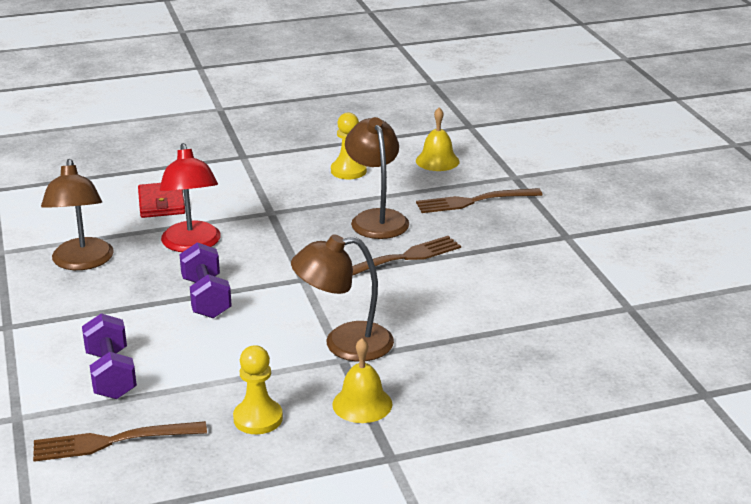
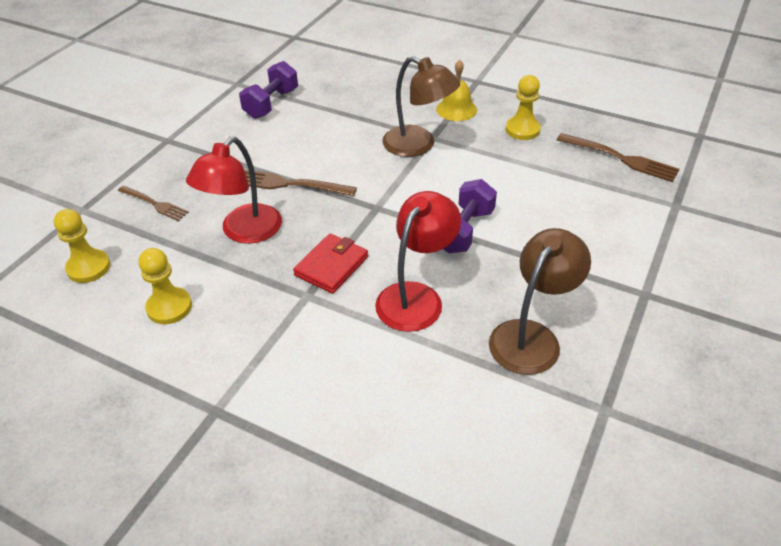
camera: 135 degrees left, 15 degrees up
purple dumbbell [82,313,137,399] -> purple dumbbell moved to [239,61,298,119]
red wallet [138,183,185,218] -> red wallet moved to [293,233,368,294]
brown lamp [345,117,409,239] -> red lamp [186,137,282,244]
yellow bell [416,108,460,171] -> yellow pawn [54,209,110,283]
brown fork [416,188,542,213] -> brown fork [118,186,189,221], size x0.66

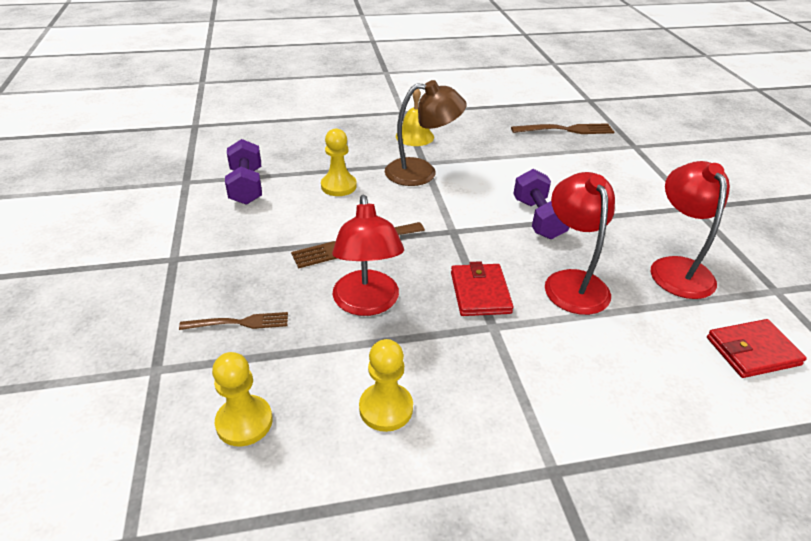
camera: 40 degrees left, 5 degrees down
brown lamp [489,228,591,375] -> red lamp [651,161,730,299]
yellow pawn [505,75,541,140] -> yellow pawn moved to [321,129,357,196]
none -> red wallet [707,319,807,378]

